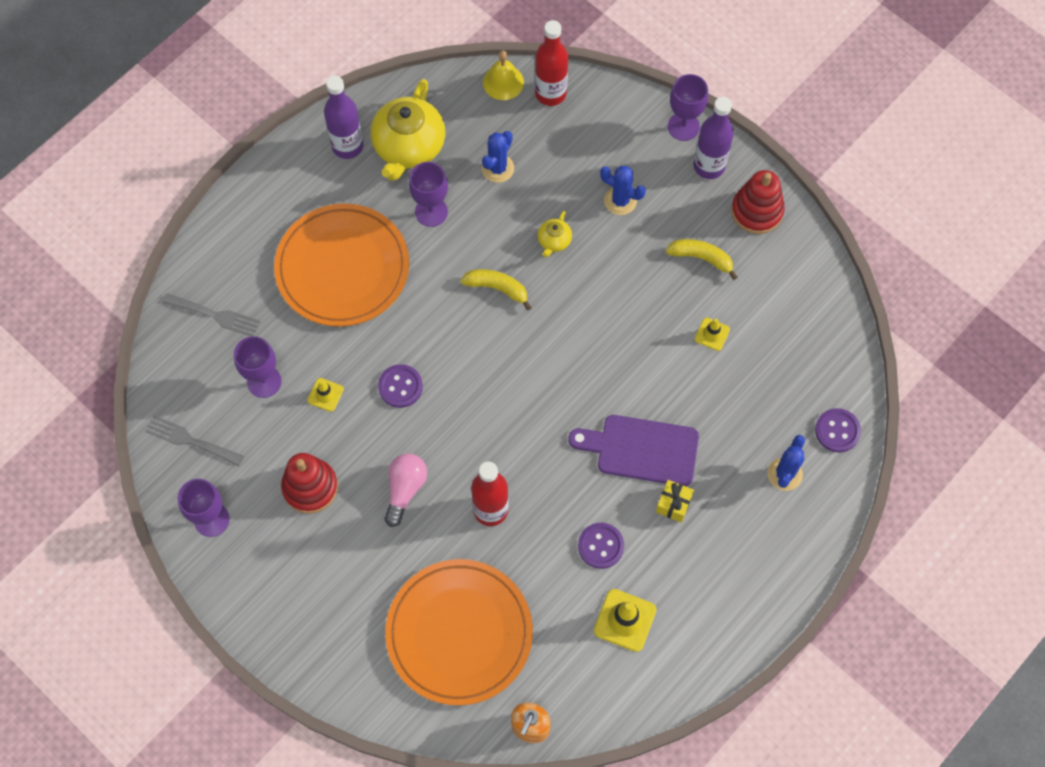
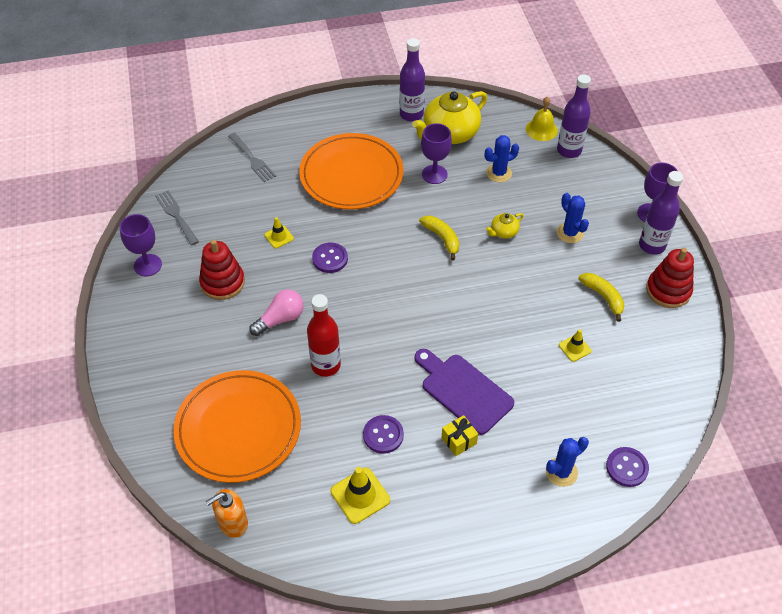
camera: 35 degrees right, 15 degrees down
purple goblet [234,336,282,398] -> none
red bottle [535,20,568,106] -> purple bottle [557,74,591,158]

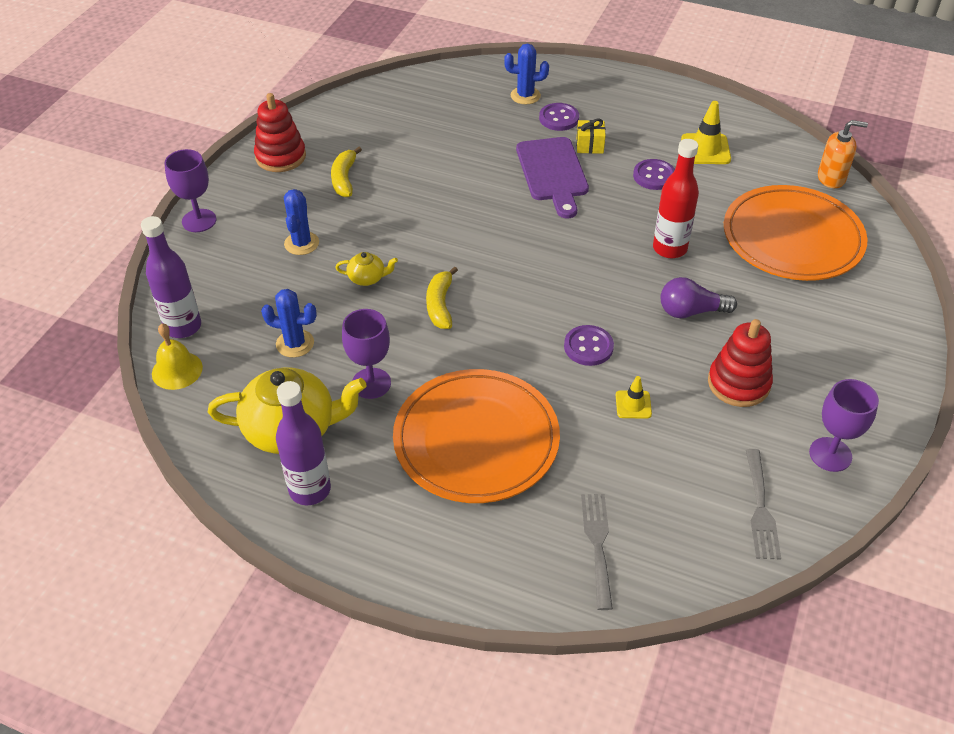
camera: 145 degrees left, 5 degrees down
pink light bulb [249,289,304,336] -> purple light bulb [661,277,737,318]
yellow traffic cone [559,329,591,362] -> none
purple button [606,447,649,487] -> purple button moved to [539,103,579,131]
purple bottle [639,171,683,255] -> none

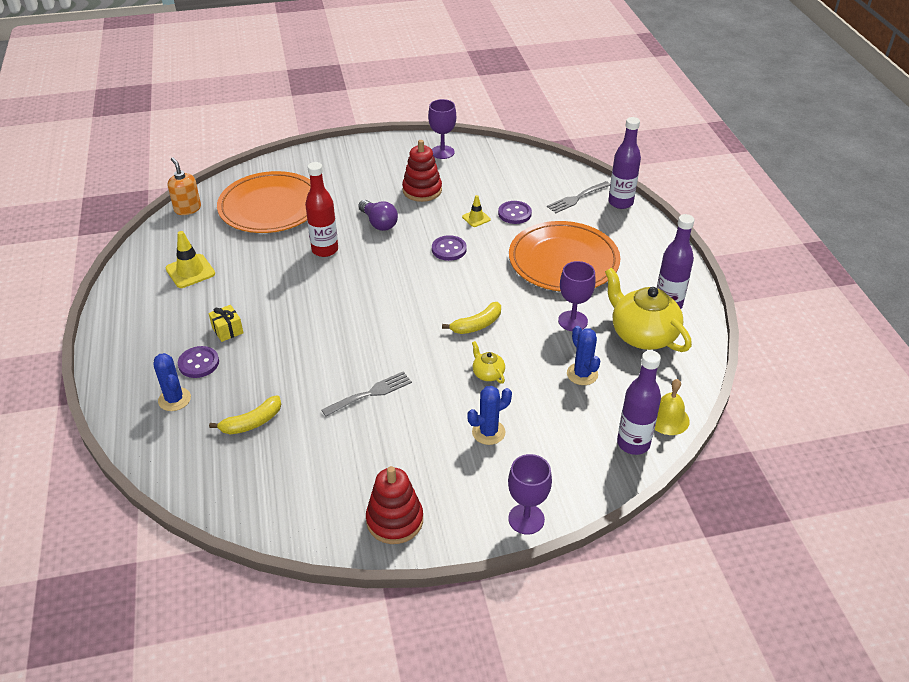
camera: 125 degrees left, 5 degrees down
yellow banana [331,147,362,197] -> yellow banana moved to [209,395,281,435]
purple cutting board [516,137,589,218] -> none
purple button [633,159,675,190] -> purple button moved to [498,201,532,224]
grey fork [746,449,781,560] -> grey fork moved to [322,371,412,417]
none -> purple bottle [608,117,641,209]

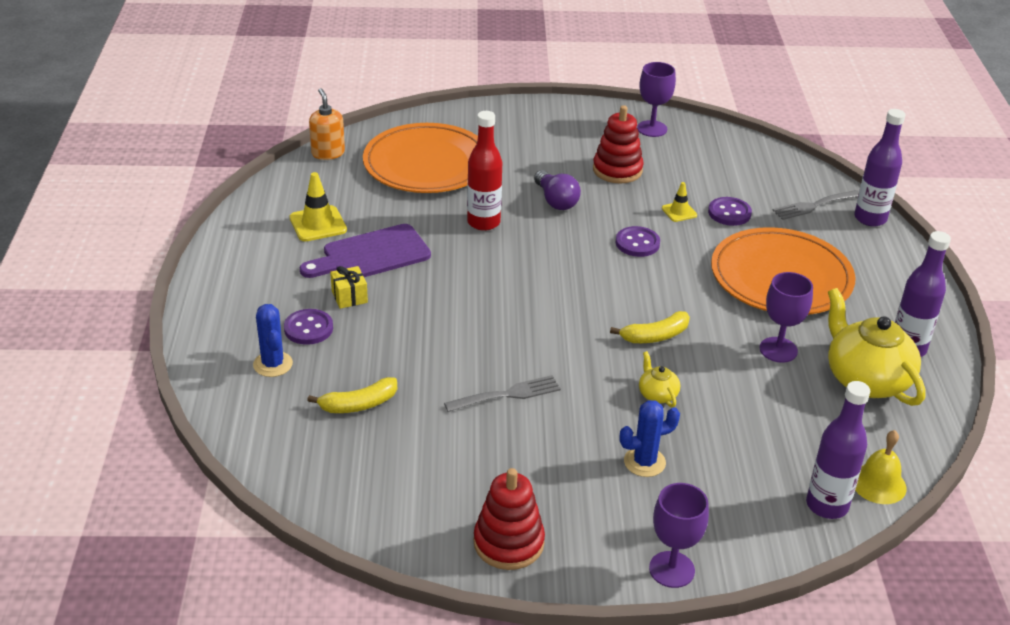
camera: 10 degrees right, 5 degrees down
blue cactus [567,326,600,385] -> none
none -> purple cutting board [300,224,431,278]

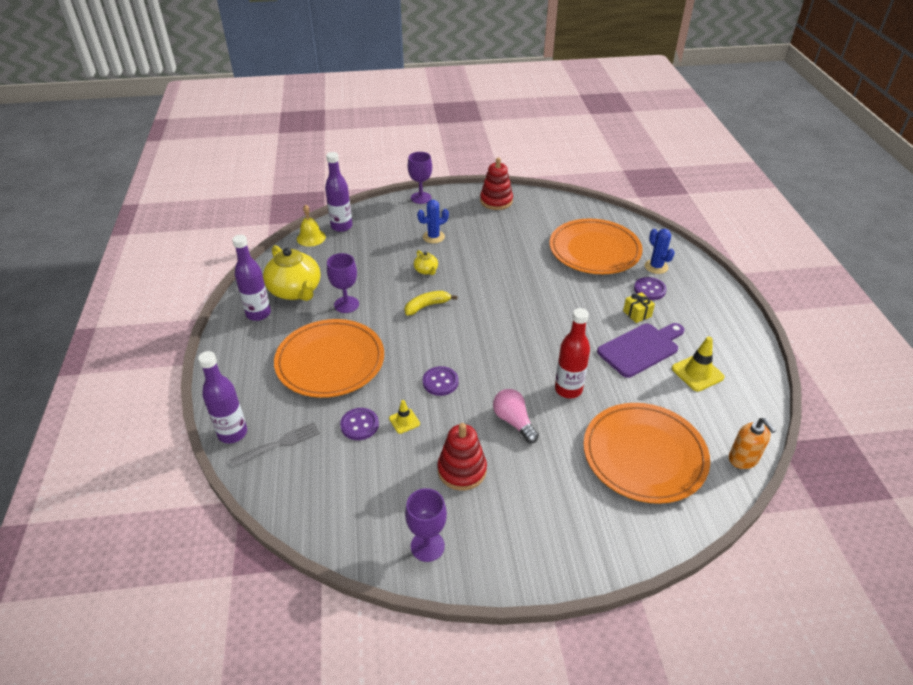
camera: 175 degrees right, 5 degrees up
yellow banana [307,377,397,413] -> orange plate [550,218,643,274]
grey fork [444,375,561,412] -> none
purple light bulb [534,170,581,210] -> pink light bulb [493,389,539,443]

